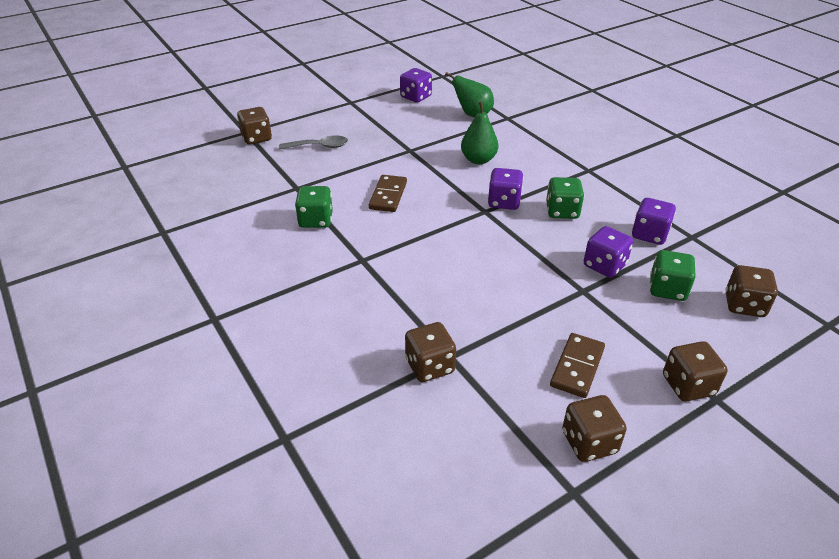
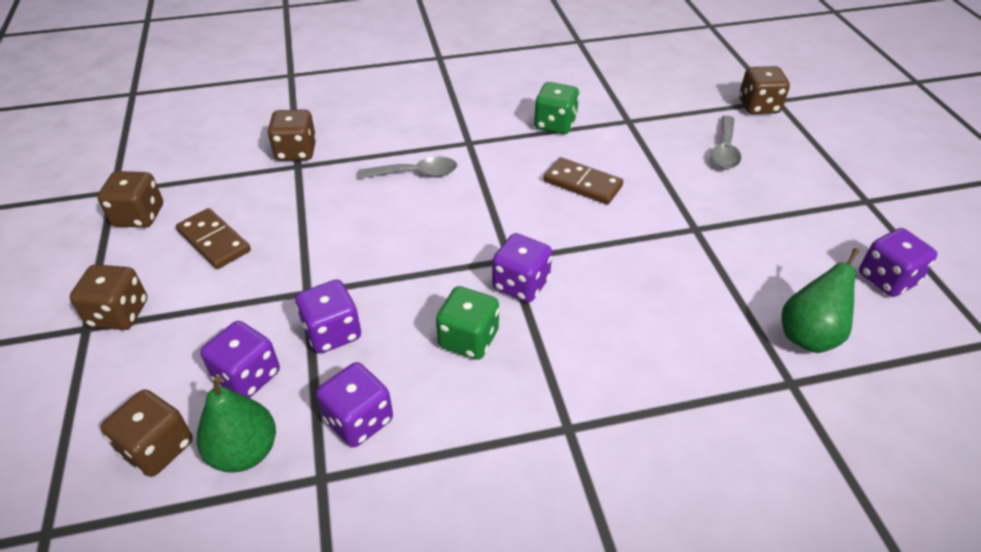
camera: 110 degrees right, 5 degrees up
green pear [461,102,499,164] -> green pear moved to [197,376,276,473]
green dice [650,250,696,301] -> purple dice [200,321,280,398]
none -> grey spoon [358,157,457,179]

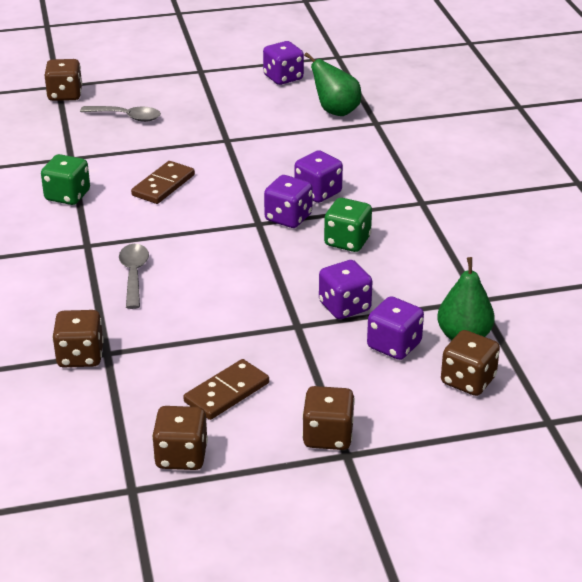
camera: 90 degrees left, 10 degrees down
purple dice [316,362,393,447] -> purple dice moved to [295,150,343,203]

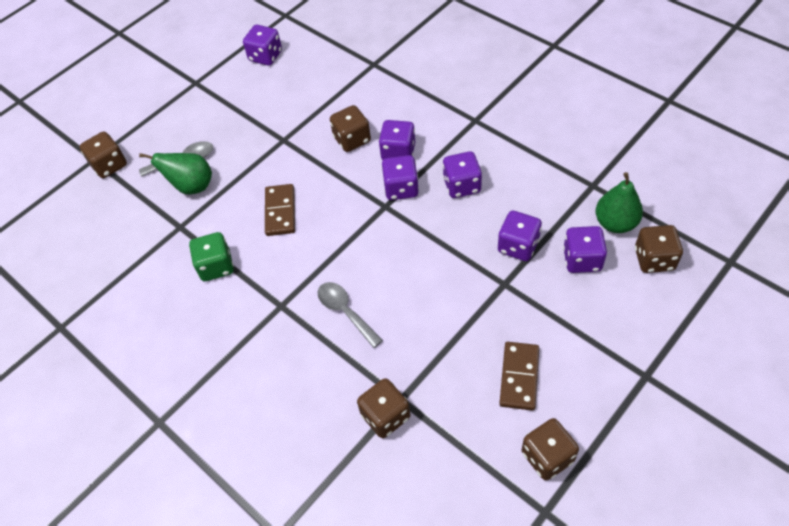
camera: 30 degrees left, 20 degrees up
brown dice [302,386,355,450] -> brown dice moved to [330,105,371,152]
green pear [304,52,361,116] -> green pear moved to [139,153,212,195]
green dice [324,198,372,252] -> purple dice [443,151,482,198]

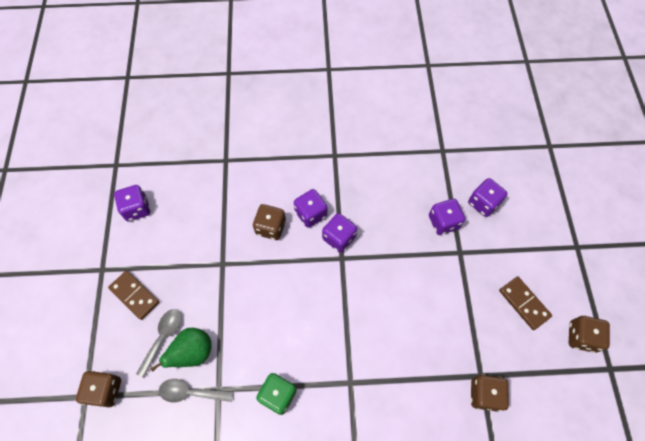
camera: 50 degrees left, 10 degrees up
brown domino [265,184,295,236] -> brown domino moved to [108,270,160,320]
grey spoon [318,282,383,348] -> grey spoon moved to [159,379,234,402]
purple dice [443,151,482,198] -> none
green pear [595,172,643,233] -> none
brown dice [635,225,683,273] -> none

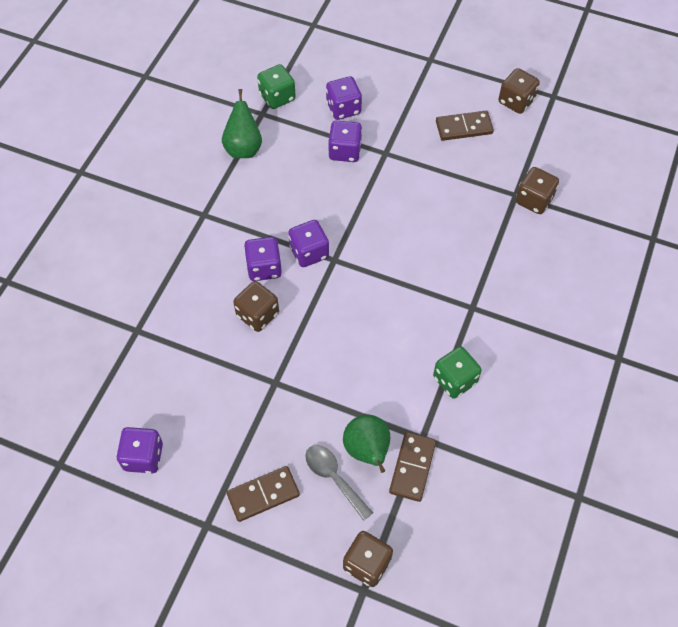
camera: 65 degrees left, 5 degrees down
grey spoon [159,379,234,402] -> brown domino [389,432,436,502]
none -> green pear [222,89,262,158]
none -> green dice [257,64,296,109]

